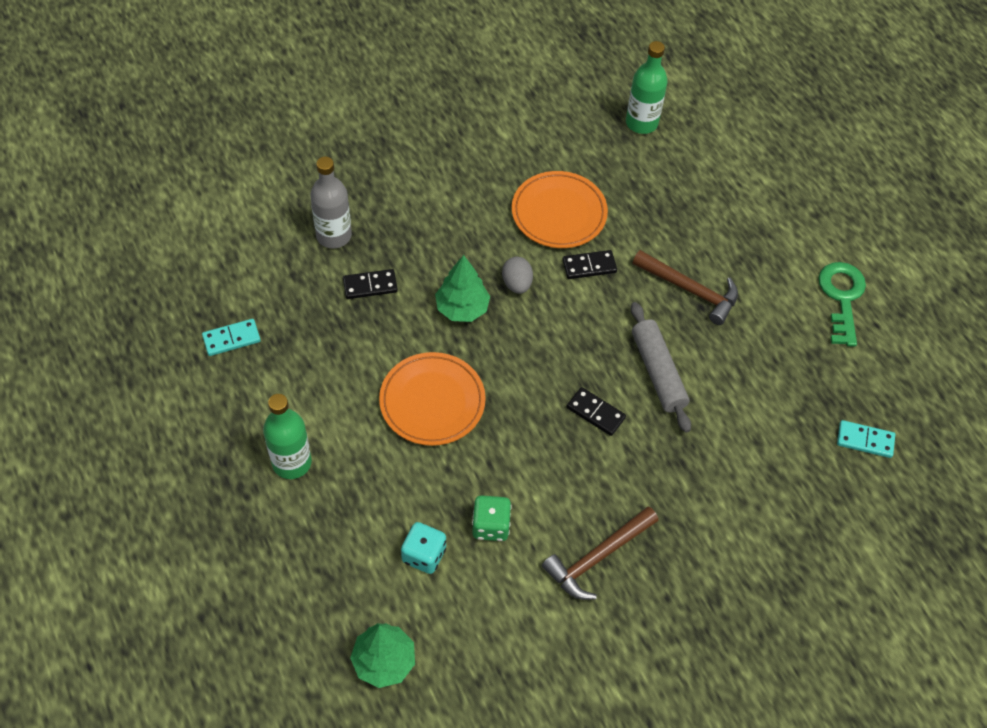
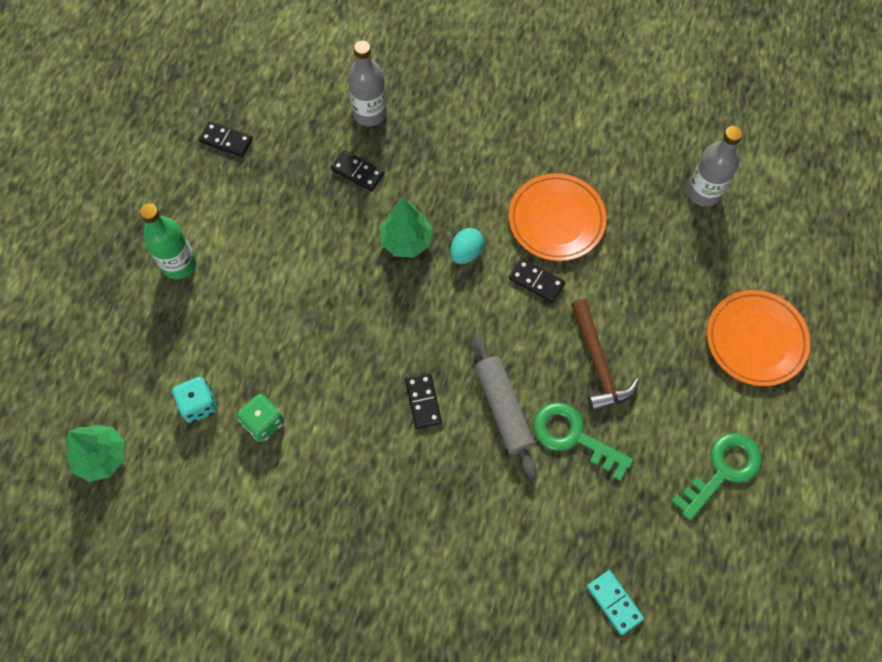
camera: 45 degrees right, 10 degrees up
turquoise domino [202,319,261,356] -> black domino [199,121,253,157]
orange plate [379,352,486,446] -> orange plate moved to [707,290,810,386]
grey egg [502,257,533,294] -> turquoise egg [450,228,484,264]
brown hammer [542,506,659,600] -> none
green bottle [626,41,668,134] -> grey bottle [687,126,743,207]
grey rolling pin [631,302,691,433] -> grey rolling pin turned 45 degrees counterclockwise [474,335,536,478]
none -> green key [533,402,634,481]

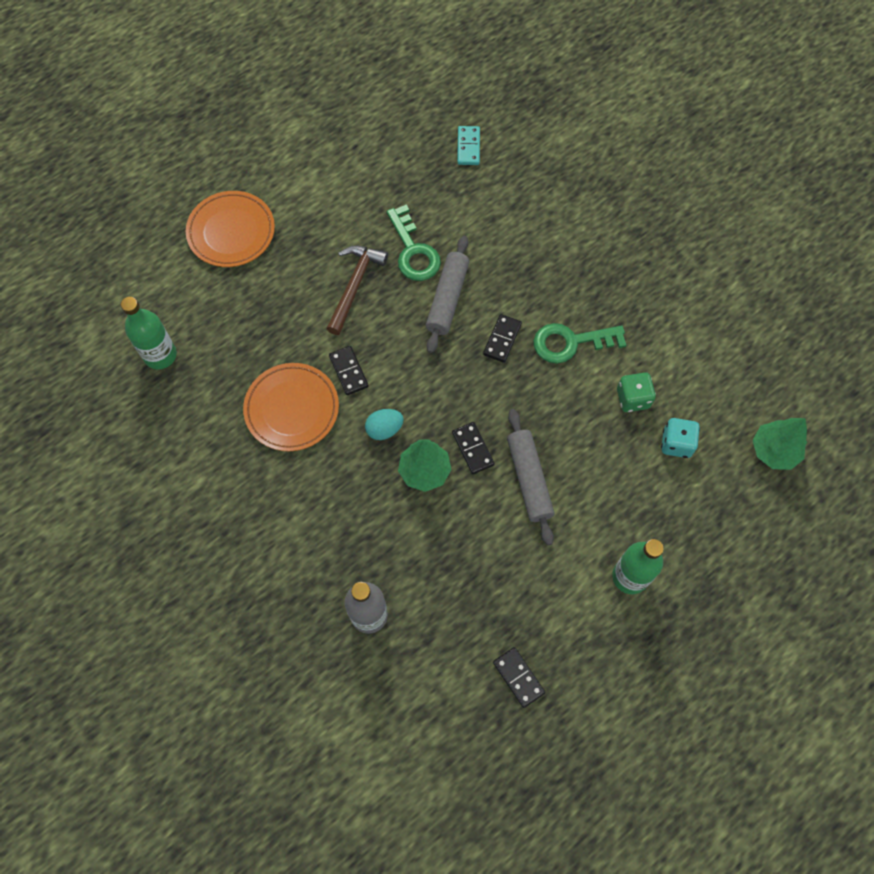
camera: 145 degrees left, 0 degrees up
black domino [331,150,384,192] -> black domino moved to [452,422,495,474]
green key [671,433,762,520] -> green key moved to [533,323,626,363]
grey bottle [687,126,743,207] -> green bottle [121,297,177,370]
none -> grey rolling pin [507,409,555,545]

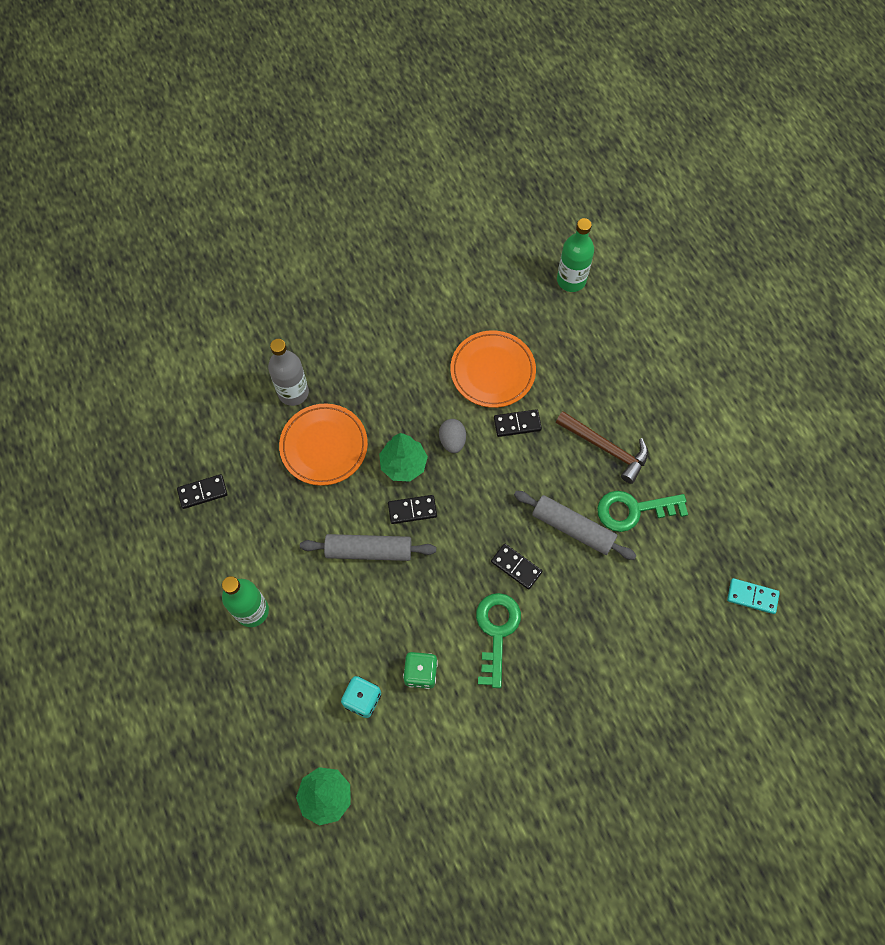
camera: 105 degrees right, 0 degrees up
orange plate [186,191,275,267] -> orange plate moved to [279,404,368,486]
turquoise egg [365,409,404,440] -> grey egg [439,419,466,453]

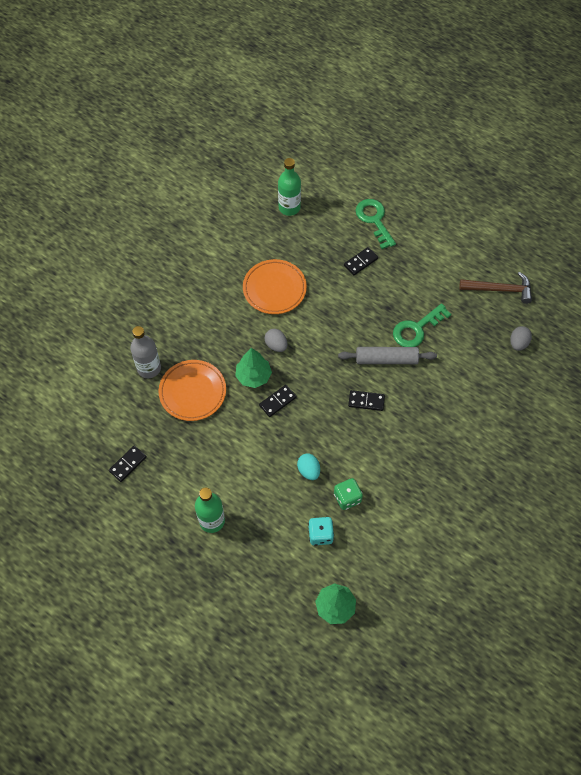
camera: 30 degrees left, 5 degrees down
grey rolling pin [300,534,436,561] -> none
green key [476,593,521,688] -> green key moved to [356,199,396,249]
black domino [494,409,542,437] -> black domino moved to [344,247,378,275]
brown hammer [556,411,648,484] -> brown hammer moved to [459,272,532,304]
turquoise domino [727,578,780,614] -> grey egg [510,326,532,351]
none -> turquoise egg [297,453,320,480]

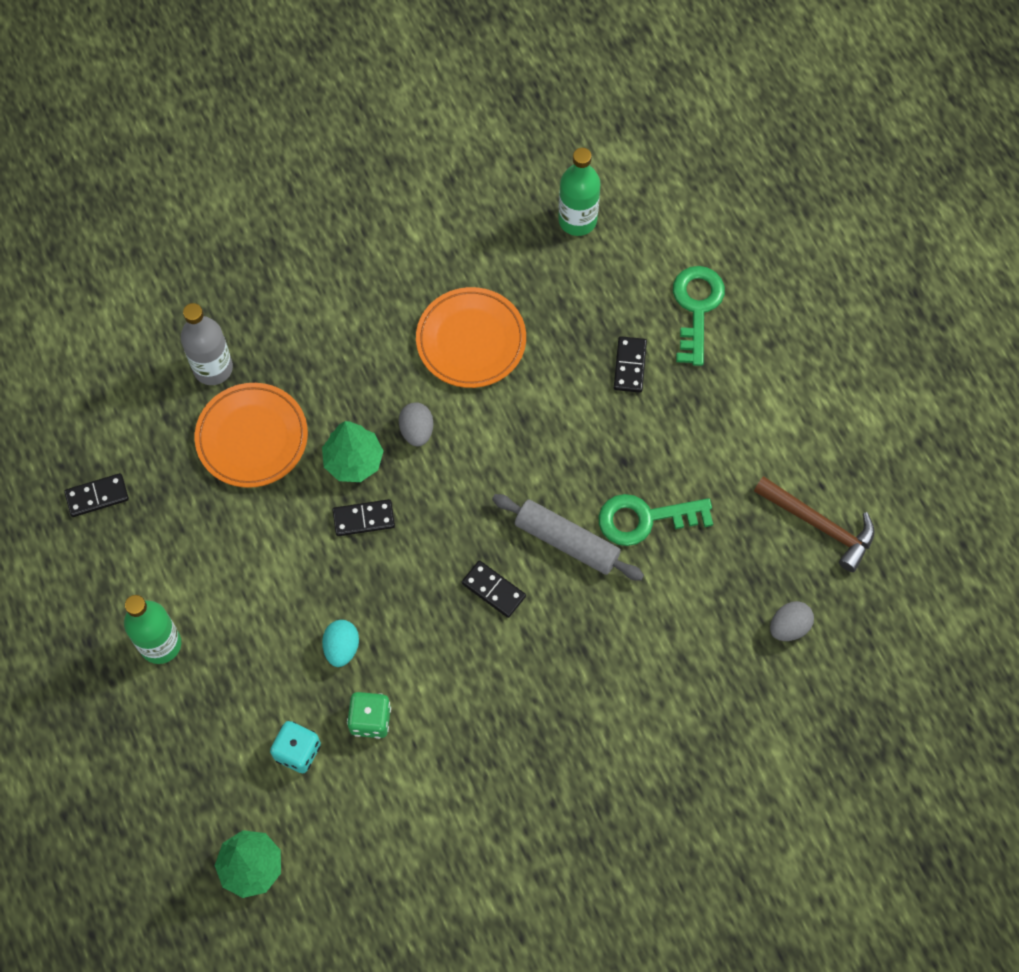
camera: 30 degrees right, 5 degrees up
black domino [344,247,378,275] -> black domino turned 75 degrees counterclockwise [614,336,647,393]

